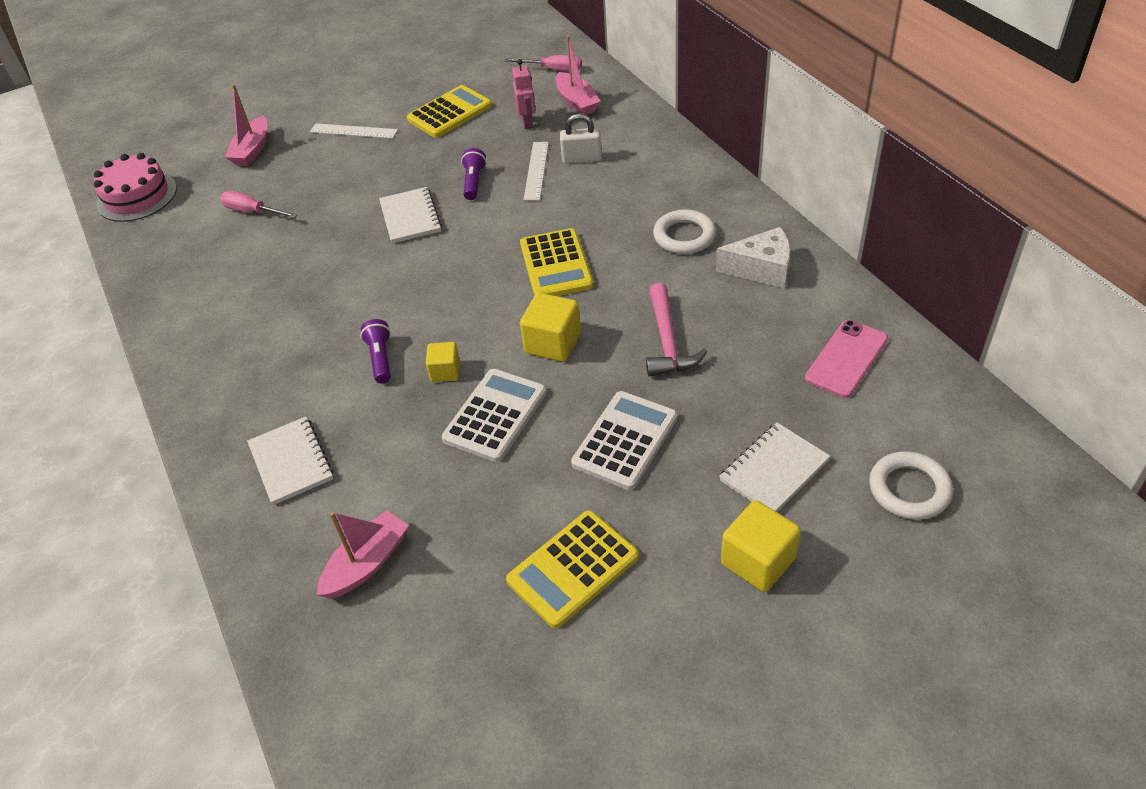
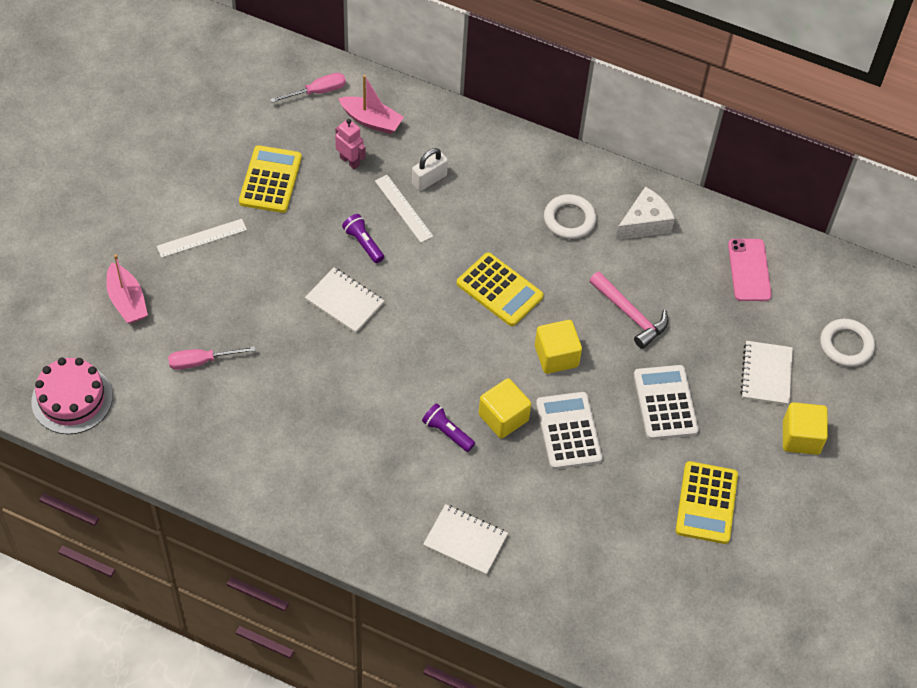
camera: 45 degrees left, 10 degrees up
pink boat [317,510,409,599] -> none
yellow cube [426,342,460,382] -> yellow cube [479,378,531,439], size x1.62

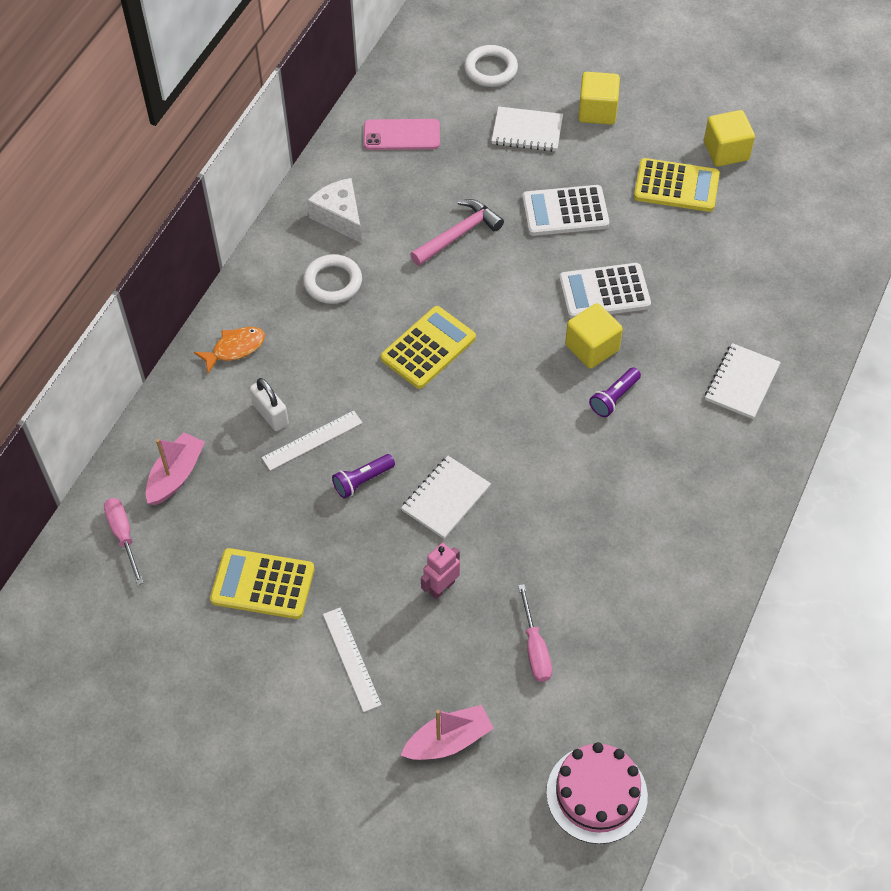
camera: 85 degrees left, 0 degrees up
pink robot [335,119,366,169] -> pink robot moved to [421,543,460,599]
yellow cube [535,320,582,374] -> yellow cube moved to [704,110,755,167]
none -> orange fish [194,327,265,373]

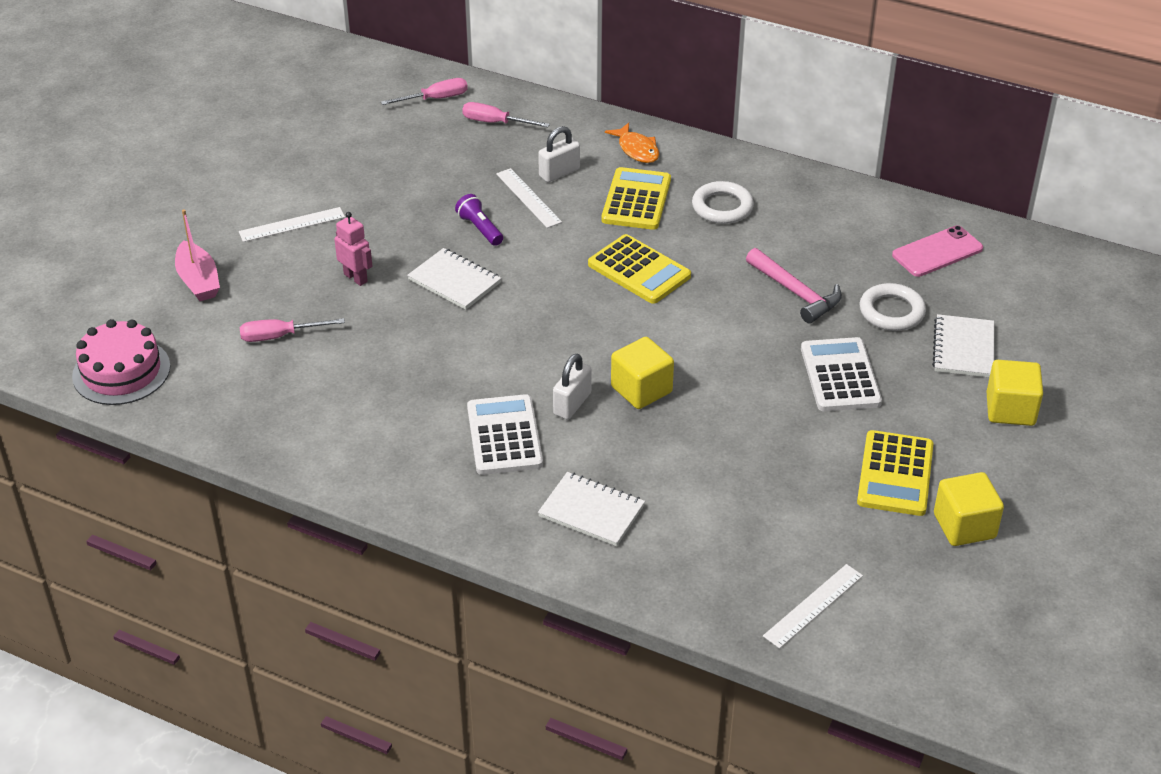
camera: 90 degrees right, 15 degrees down
pink boat [146,432,205,505] -> pink screwdriver [462,102,550,127]
yellow calculator [210,548,314,619] -> yellow calculator moved to [602,167,671,230]
white cheese [307,178,362,243] -> none
pink phone [364,119,440,150] -> pink phone turned 60 degrees clockwise [892,225,983,277]
white ring [464,45,518,87] -> white ring moved to [860,283,926,331]
white calculator [559,263,651,319] -> white calculator moved to [467,394,543,475]
purple flashlight [589,367,641,417] -> white padlock [553,354,592,420]
none -> white ruler [763,564,863,649]

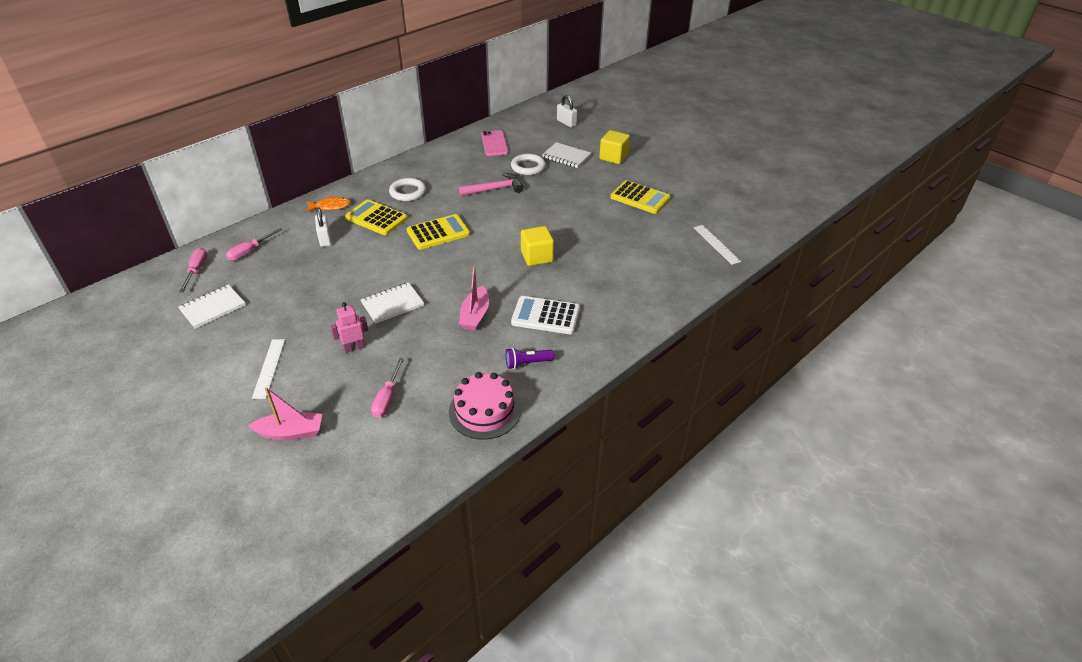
camera: 70 degrees left, 0 degrees up
pink cake [72,319,170,405] -> pink cake moved to [449,372,521,440]
purple flashlight [455,194,503,246] -> purple flashlight moved to [506,348,554,369]
white ruler [496,168,562,228] -> none
white notebook [538,472,645,546] -> white notebook moved to [178,284,246,329]
white padlock [553,354,592,420] -> white padlock moved to [557,95,577,127]
white calculator [801,337,882,411] -> none
yellow cube [934,472,1004,546] -> none
none -> pink boat [459,266,489,331]

